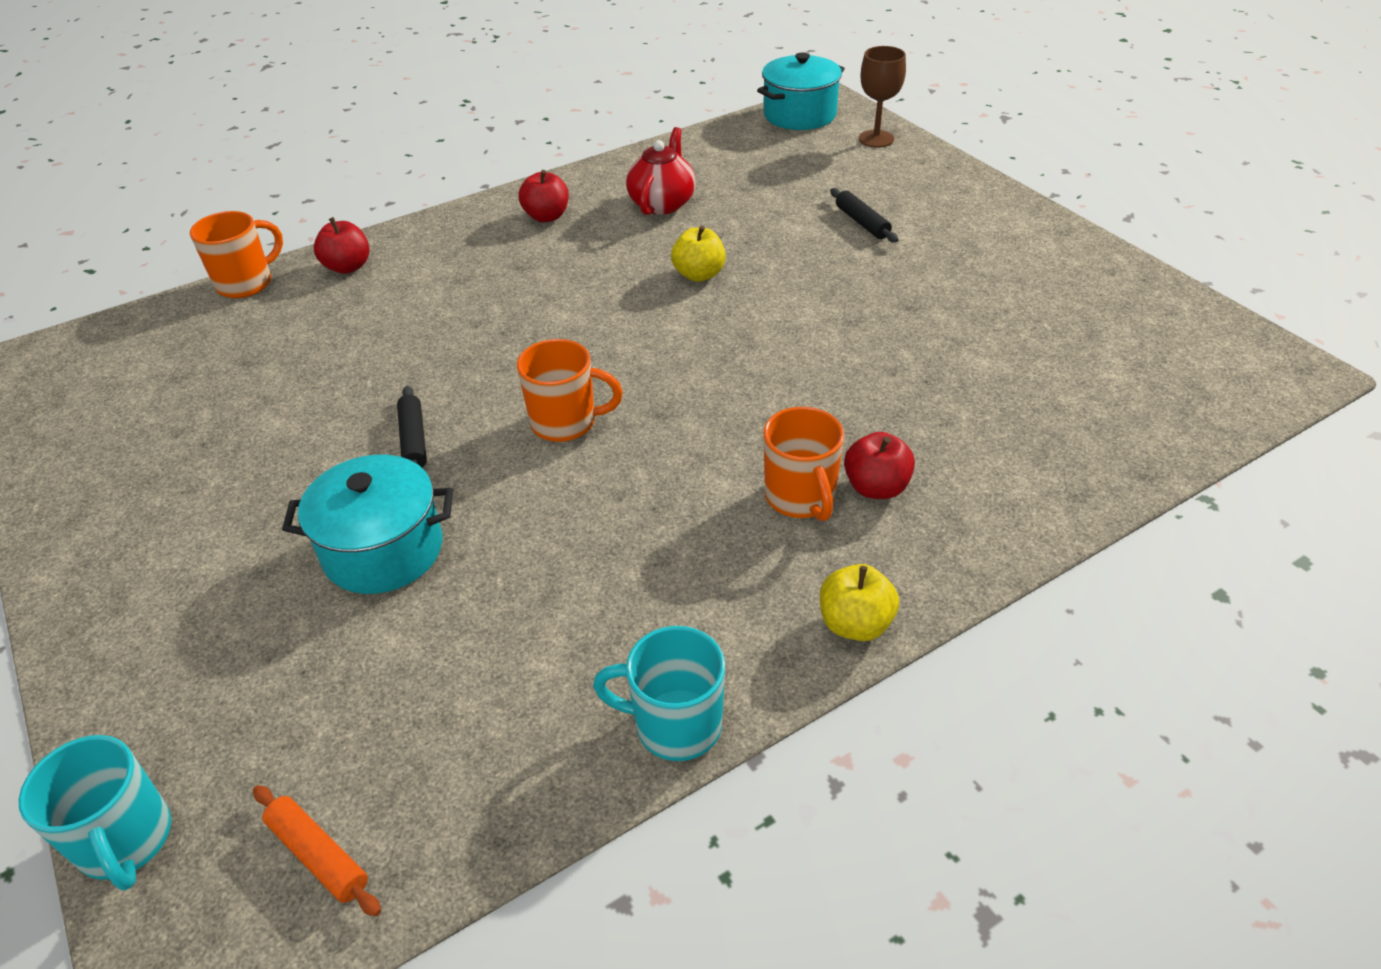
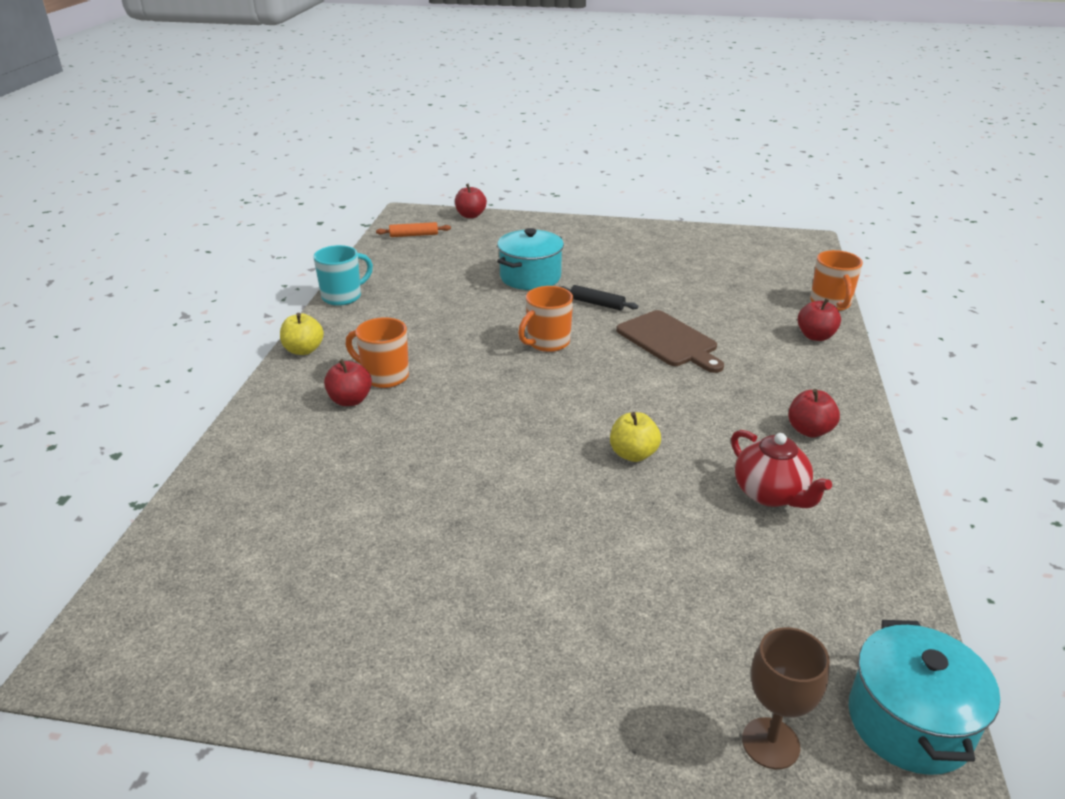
camera: 130 degrees right, 10 degrees down
turquoise mug [18,735,171,891] -> red apple [455,184,487,218]
black rolling pin [830,188,898,243] -> none
none -> brown cutting board [616,310,724,373]

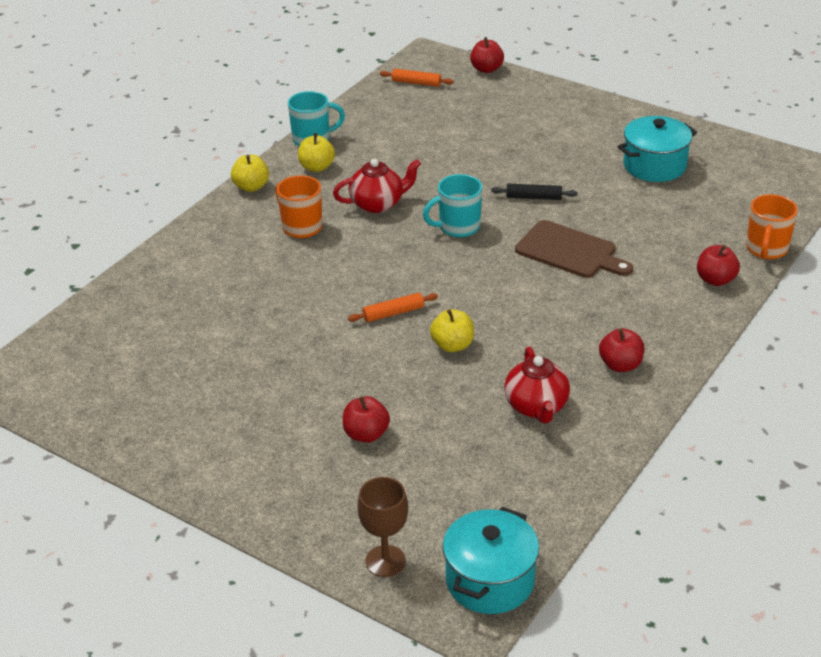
camera: 25 degrees right, 5 degrees up
red apple [324,359,372,406] -> red apple moved to [343,396,390,443]
turquoise pot [497,228,564,290] -> turquoise pot moved to [617,116,697,182]
orange mug [518,286,573,352] -> turquoise mug [423,174,482,237]
black rolling pin [561,285,638,310] -> black rolling pin turned 45 degrees counterclockwise [491,184,578,200]
brown cutting board [616,310,724,373] -> brown cutting board turned 45 degrees counterclockwise [515,220,633,278]
none -> yellow apple [298,133,335,172]
none -> red teapot [333,159,421,213]
none -> orange rolling pin [348,293,438,322]

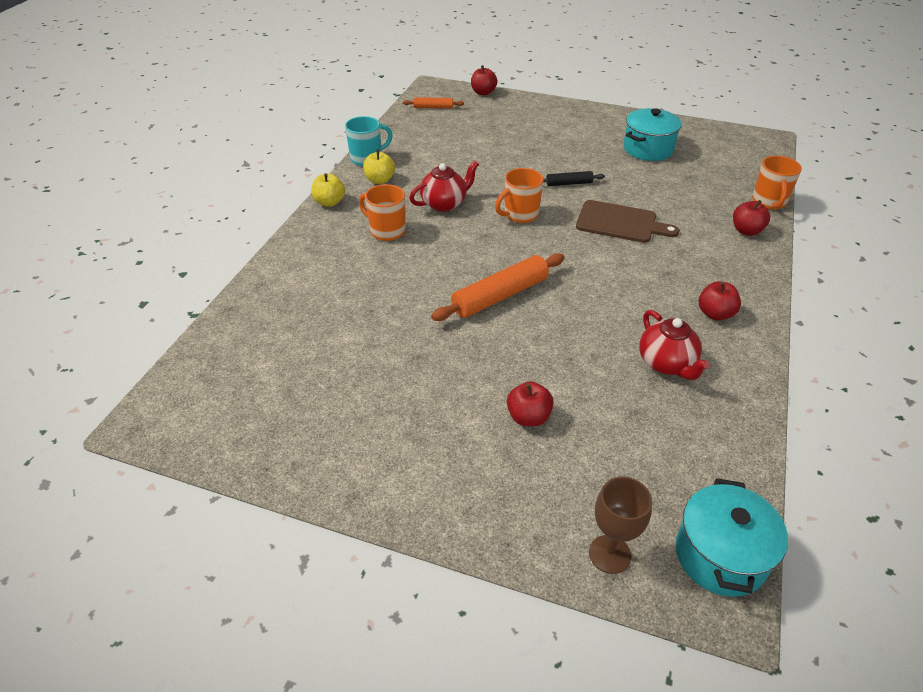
camera: 15 degrees left, 5 degrees up
orange rolling pin [348,293,438,322] -> orange rolling pin [431,253,565,321], size x1.89
turquoise mug [423,174,482,237] -> orange mug [495,168,544,223]
yellow apple [430,309,474,352] -> none

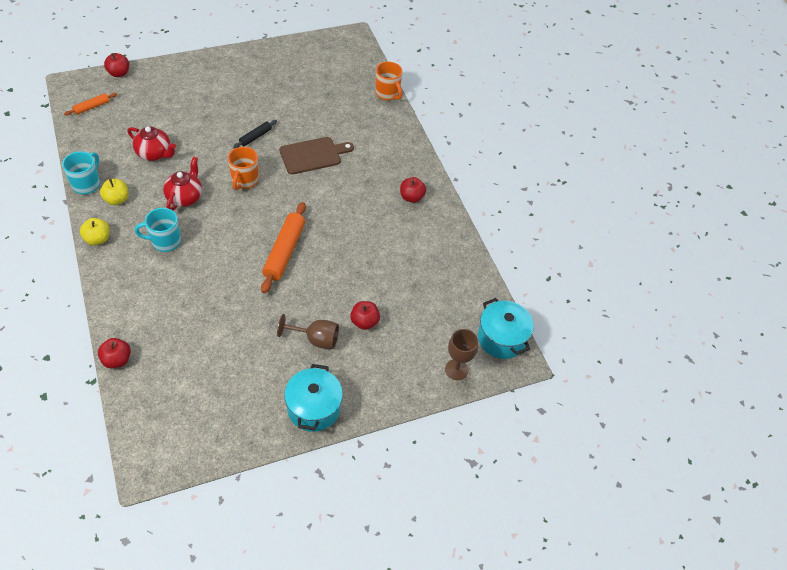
camera: 45 degrees left, 10 degrees up
orange mug [359,184,406,241] -> turquoise mug [135,208,181,252]
turquoise pot [623,108,682,161] -> turquoise pot moved to [284,364,343,432]
red teapot [639,310,710,380] -> red teapot moved to [128,126,176,161]
red apple [733,200,770,236] -> red apple moved to [98,338,131,368]
none -> brown goblet [277,314,339,349]

